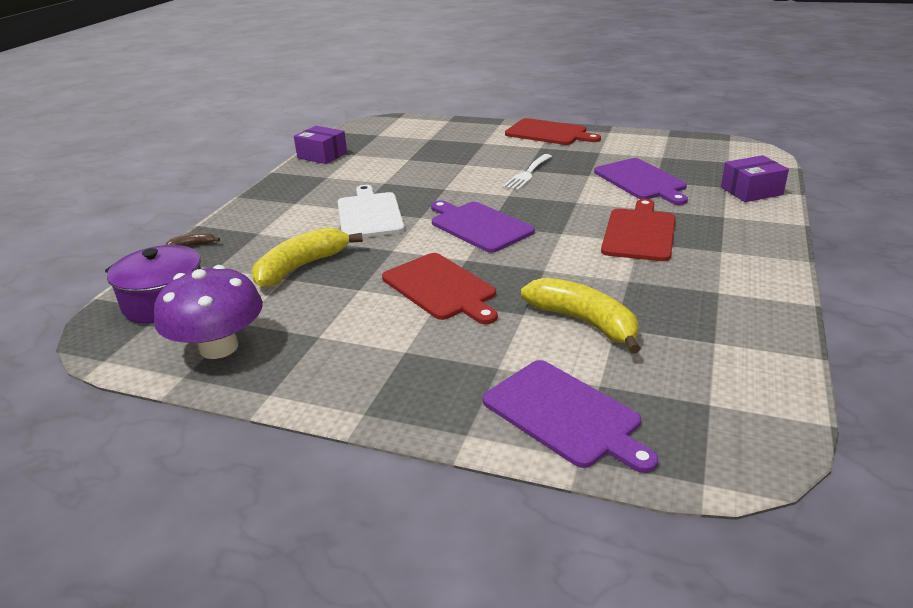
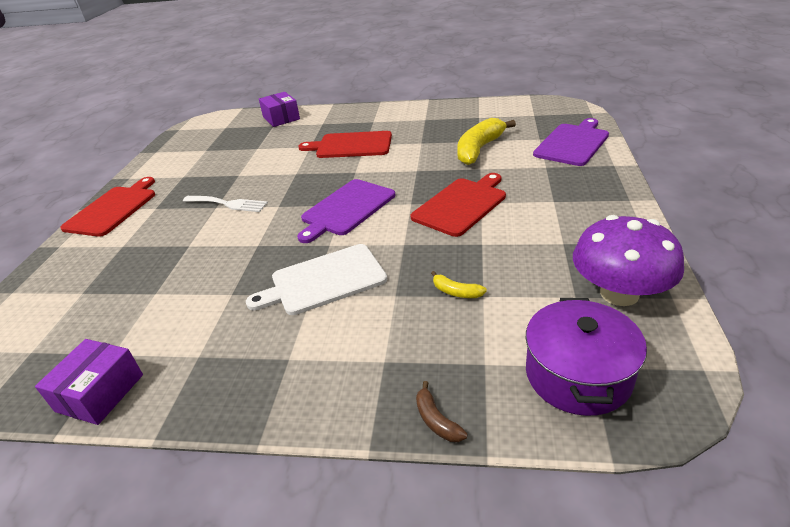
camera: 100 degrees left, 5 degrees up
yellow banana [252,227,363,288] -> yellow banana [431,271,487,298], size x0.45
purple cutting board [594,158,688,205] -> none

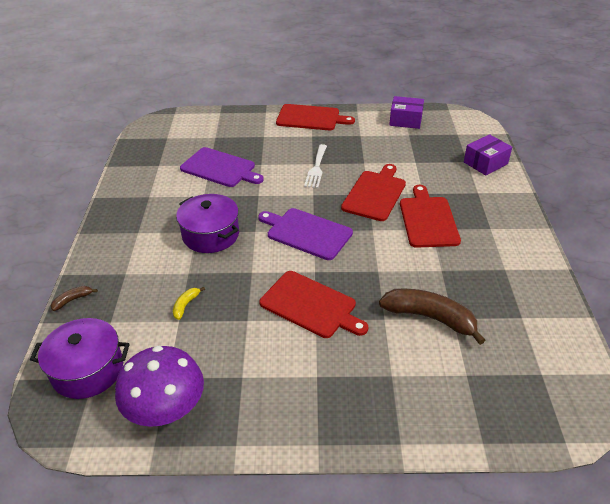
camera: 80 degrees right, 5 degrees up
purple box [35,339,143,425] -> purple box moved to [389,96,424,129]
white cutting board [246,244,387,315] -> purple pot [176,194,239,253]
yellow banana [457,118,516,165] -> brown banana [379,288,486,345]
purple cutting board [533,118,609,166] -> purple cutting board moved to [180,147,264,187]
none -> red cutting board [341,164,406,221]

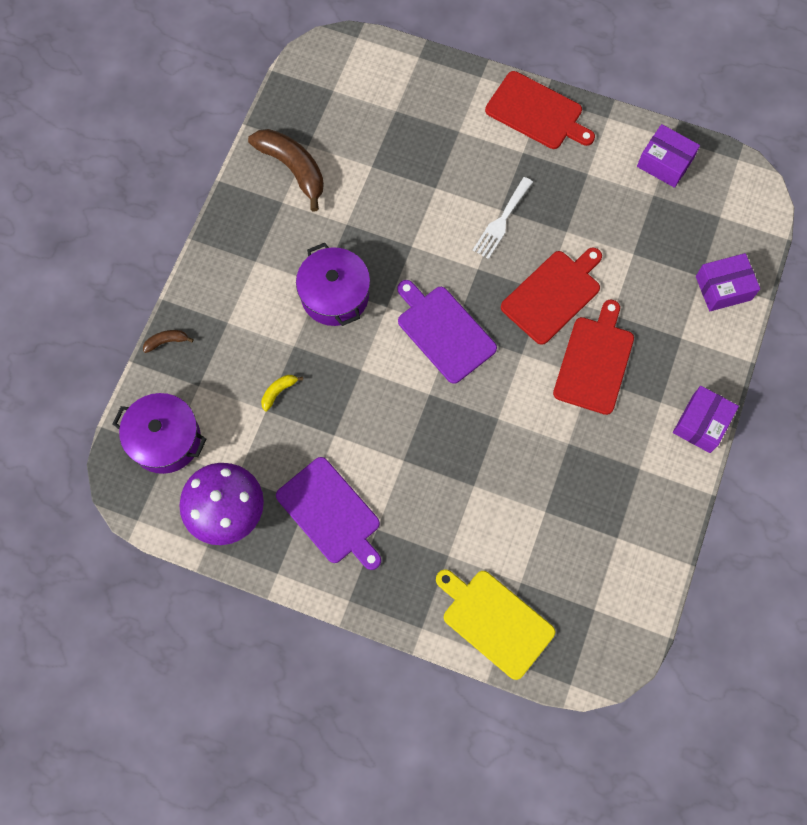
camera: 20 degrees right, 30 degrees up
purple cutting board [180,147,264,187] -> purple cutting board moved to [276,457,381,570]
red cutting board [259,271,368,338] -> none
brown banana [379,288,486,345] -> brown banana moved to [248,129,324,212]
none -> yellow cutting board [436,569,555,680]
none -> purple box [673,386,739,453]

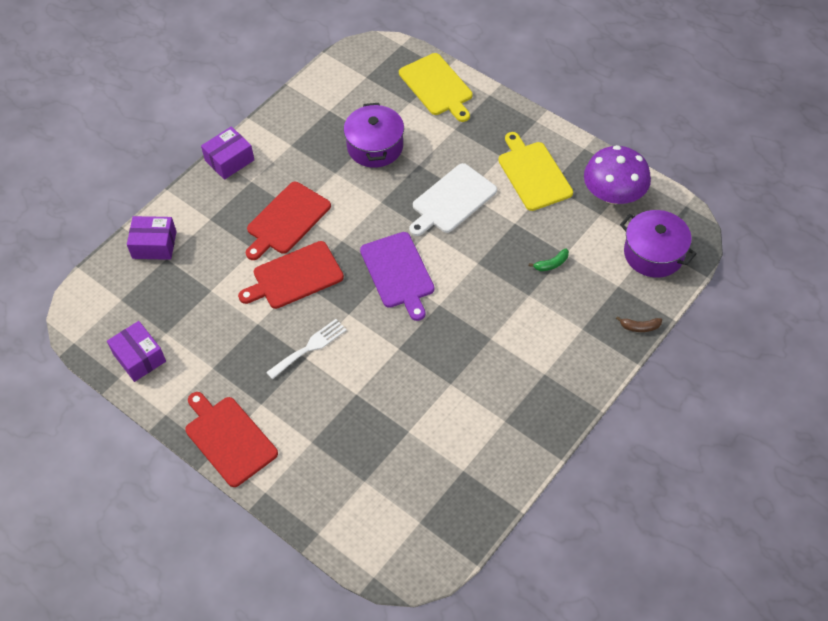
camera: 160 degrees left, 15 degrees down
brown banana [248,129,324,212] -> none
yellow banana [261,375,303,411] -> green banana [529,248,569,271]
purple cutting board [276,457,381,570] -> yellow cutting board [498,132,573,211]
purple pot [296,243,370,326] -> purple pot moved to [344,103,404,168]
none -> white cutting board [409,163,497,236]

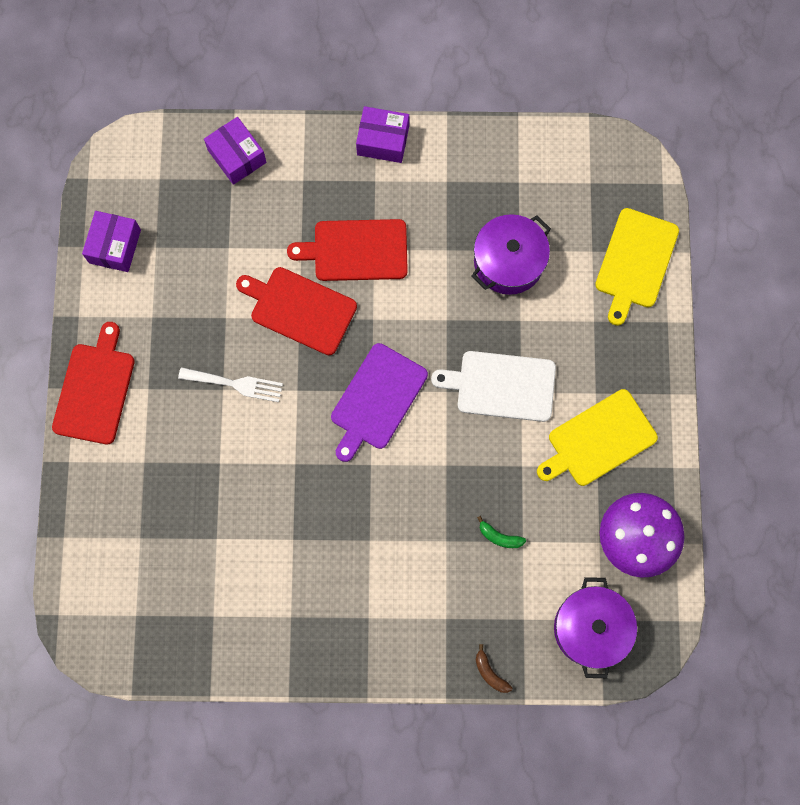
camera: 50 degrees right, 20 degrees up
yellow cutting board [498,132,573,211] -> yellow cutting board turned 150 degrees counterclockwise [537,389,658,486]

